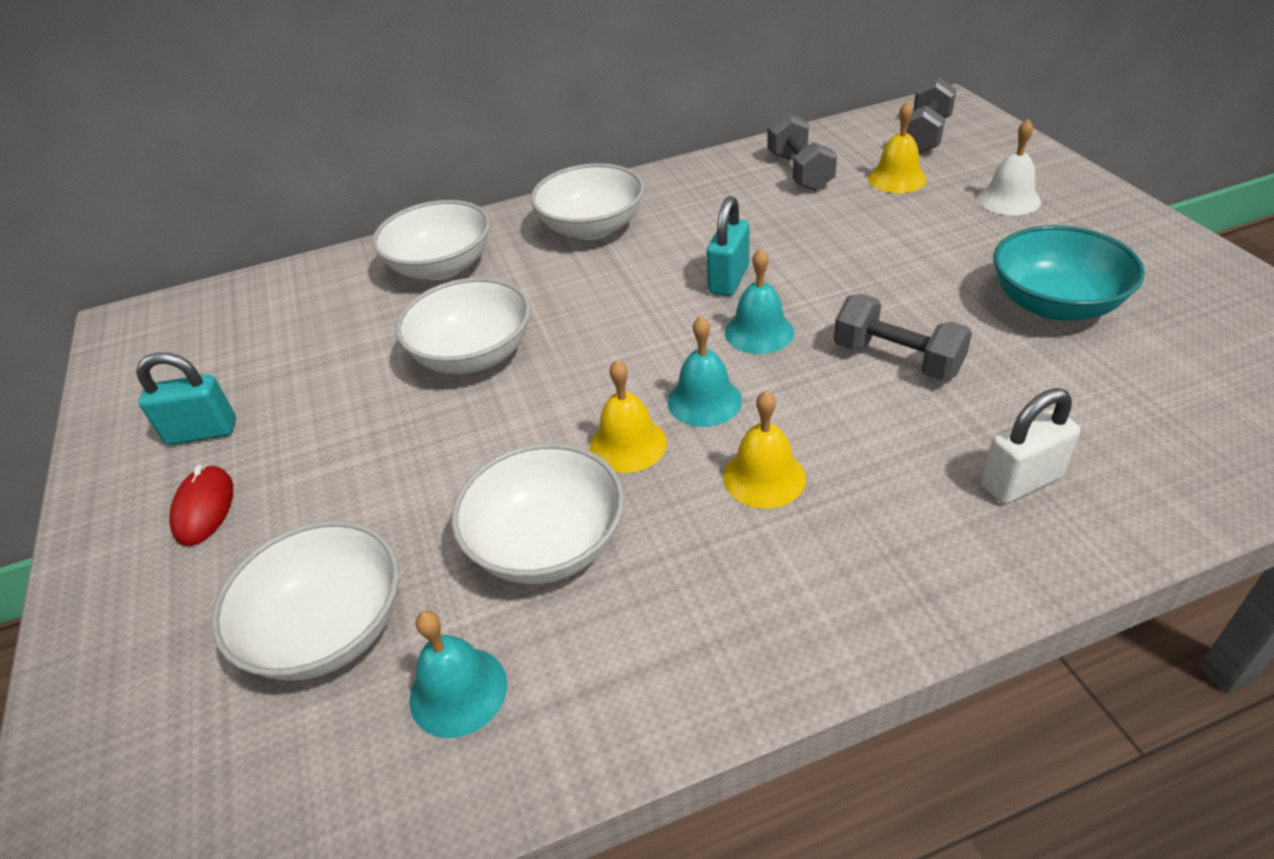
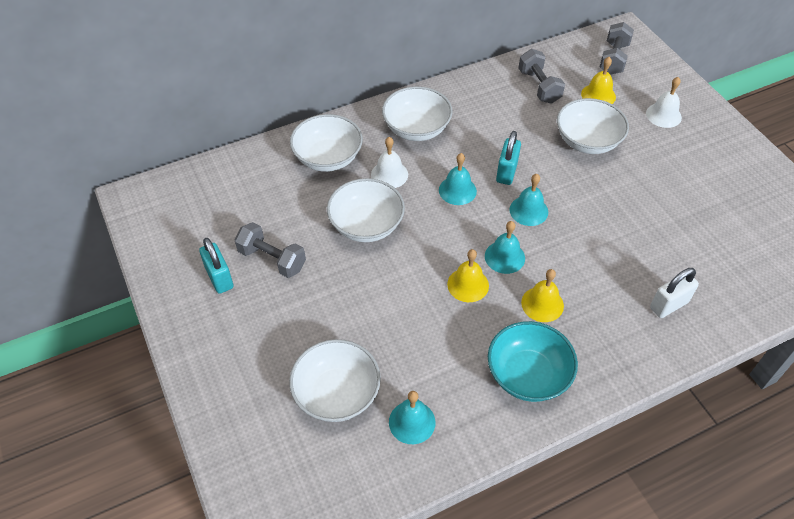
camera: 10 degrees left, 10 degrees up
turquoise padlock [136,353,236,445] -> turquoise padlock turned 75 degrees clockwise [199,238,234,294]
red mouse [169,465,233,546] -> none
white bowl [452,443,624,584] -> white bowl moved to [557,98,629,154]
grey dumbbell [834,294,972,381] -> grey dumbbell moved to [235,222,306,278]
turquoise bowl [993,225,1145,321] -> turquoise bowl moved to [488,321,578,402]
none -> white bell [371,137,408,188]
none -> turquoise bell [439,153,477,205]

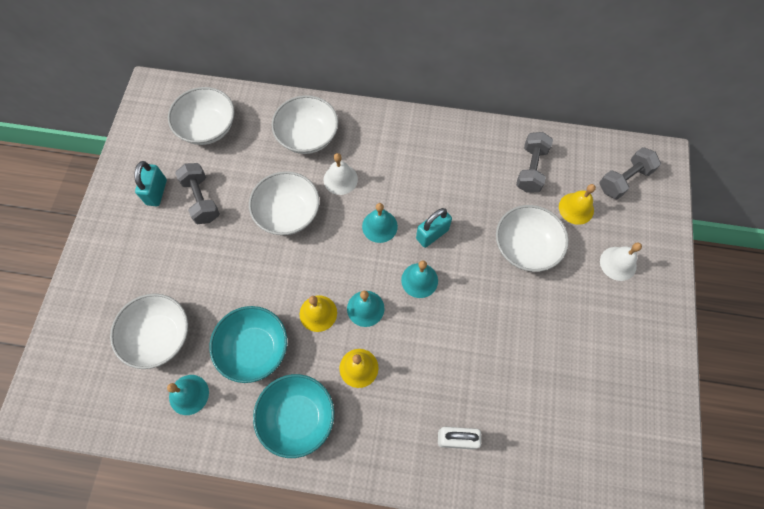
camera: 35 degrees right, 15 degrees up
white bowl [382,86,453,141] -> white bowl moved to [168,87,235,145]
none -> turquoise bowl [209,306,287,383]

